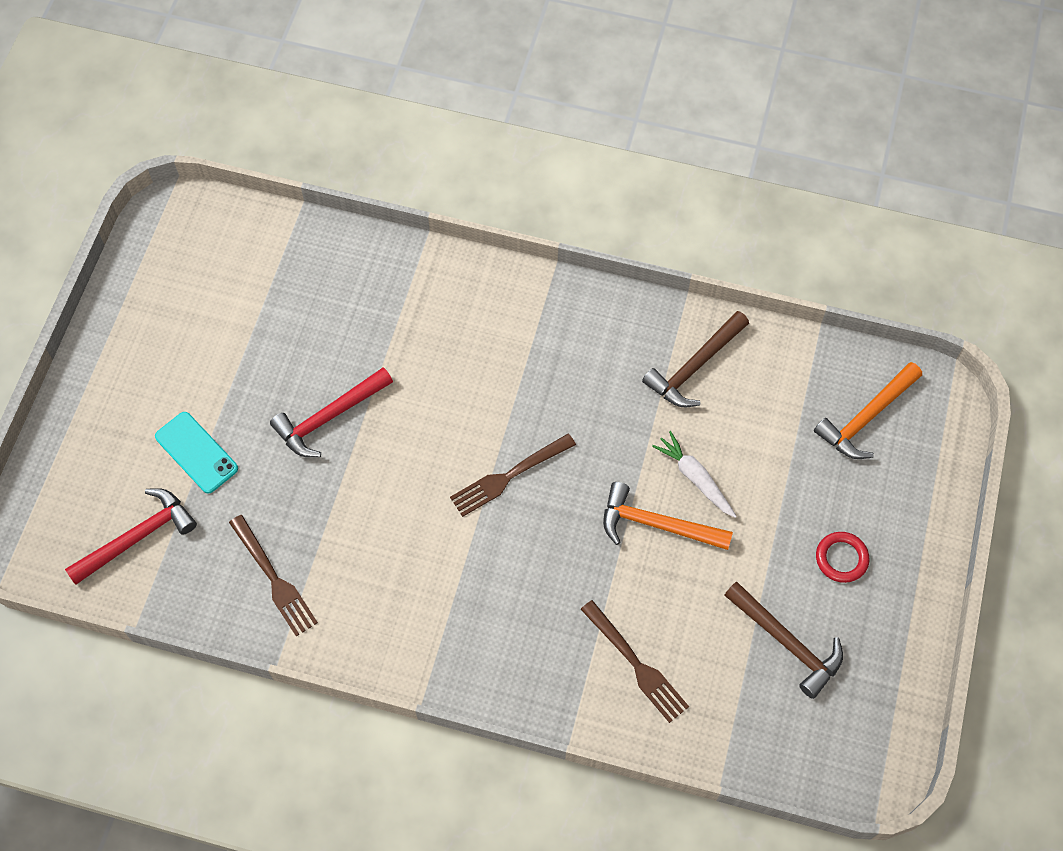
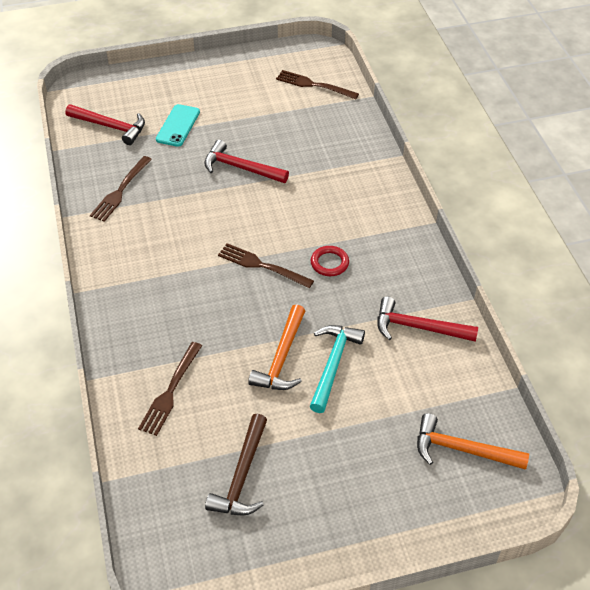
camera: 60 degrees right, 15 degrees down
orange hammer [603,482,733,550] -> orange hammer turned 150 degrees counterclockwise [248,304,305,390]
brown hammer [642,311,749,407] -> red hammer [377,297,478,342]
white carrot [652,431,737,518] -> turquoise hammer [310,325,365,413]
red ring [816,532,869,583] -> red ring moved to [311,246,349,276]
none -> brown fork [276,70,359,99]

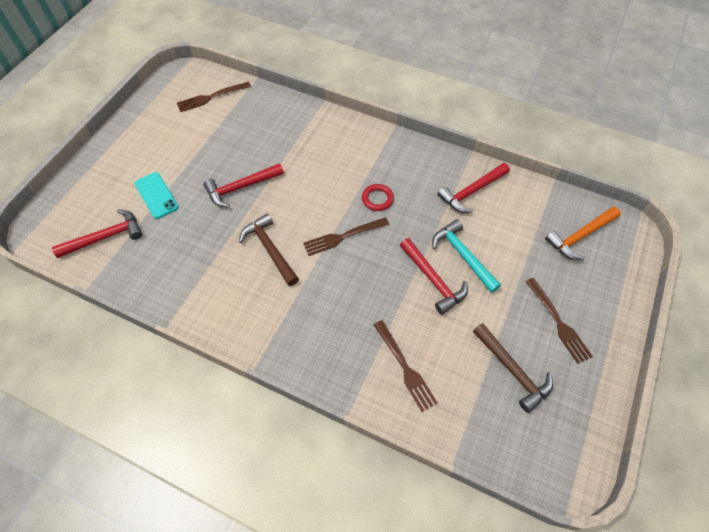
camera: 50 degrees left, 10 degrees up
brown fork [90,156,152,222] -> brown fork moved to [525,278,593,364]
orange hammer [248,304,305,390] -> red hammer [400,238,468,315]
none -> brown hammer [239,213,299,286]

